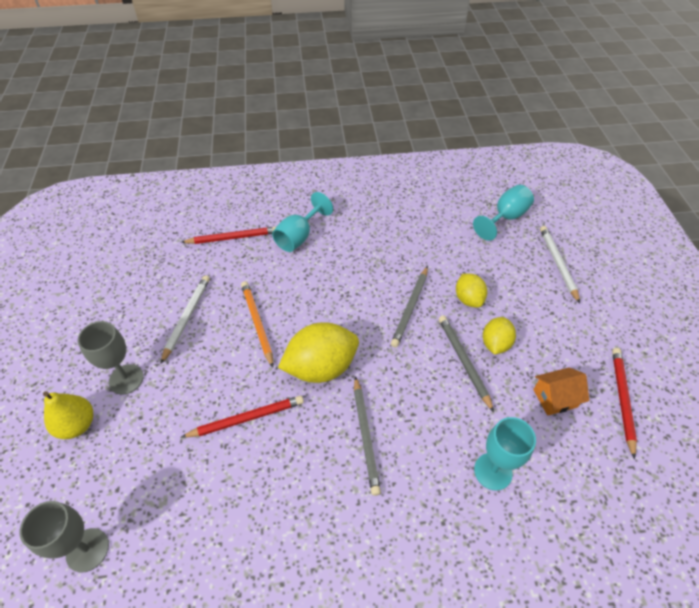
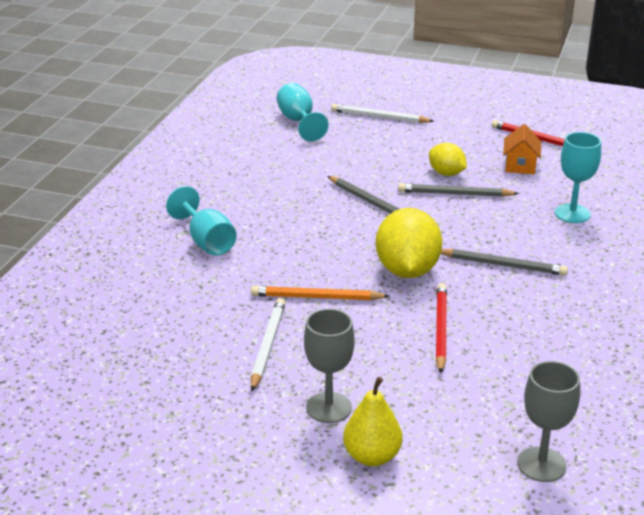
camera: 65 degrees left, 20 degrees down
white pencil [161,275,210,364] -> white pencil turned 60 degrees clockwise [251,298,286,391]
red pencil [181,226,277,244] -> none
yellow lemon [456,273,487,308] -> none

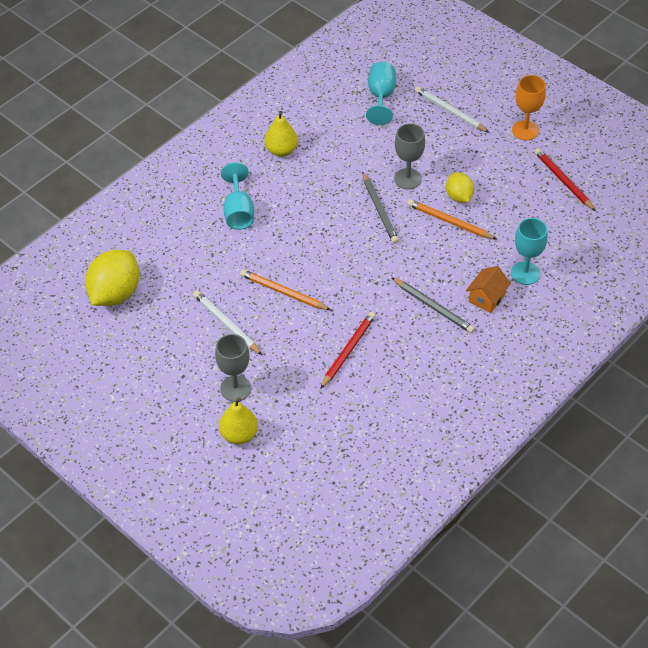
camera: 25 degrees right, 20 degrees up
white pencil [251,298,286,391] -> white pencil turned 75 degrees counterclockwise [193,291,262,355]
yellow lemon [376,208,442,278] -> yellow lemon moved to [85,250,139,306]
grey pencil [398,183,519,197] -> orange pencil [407,199,497,240]
orange house [503,124,541,174] -> orange house moved to [466,266,511,313]
grey goblet [517,361,580,482] -> grey goblet moved to [394,123,425,189]
none -> yellow pear [265,111,298,157]
none -> orange goblet [512,75,546,140]

